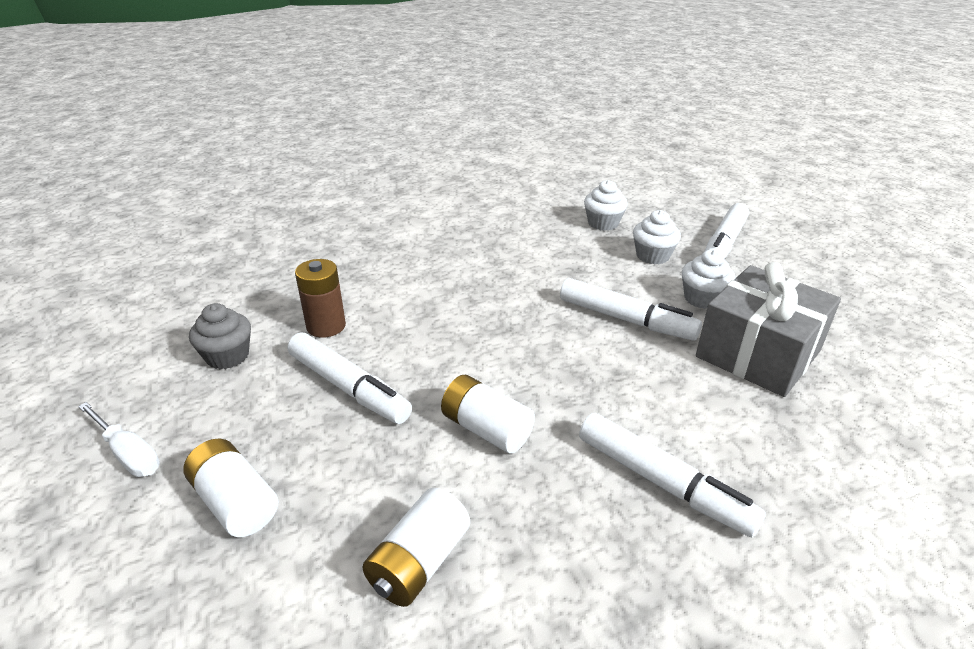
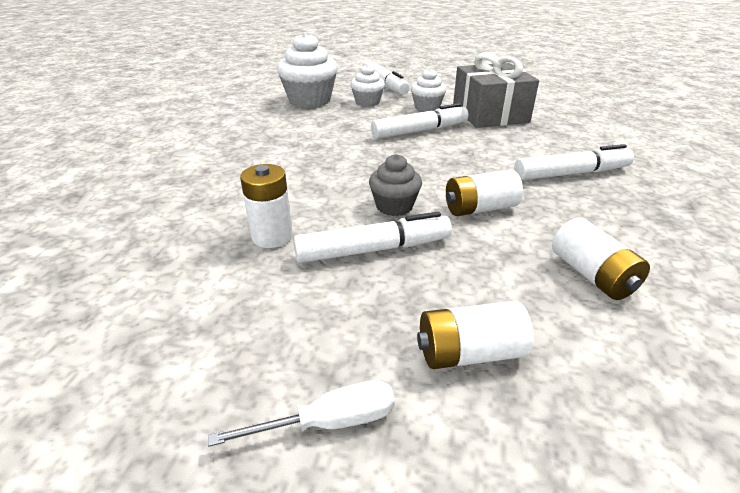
camera: 55 degrees left, 0 degrees up
grey cupcake [189,303,251,369] -> grey cupcake moved to [369,154,422,216]
brown battery [295,259,346,338] -> white battery [240,164,293,248]
white cupcake [584,180,628,231] -> white cupcake [277,32,338,108], size x1.73

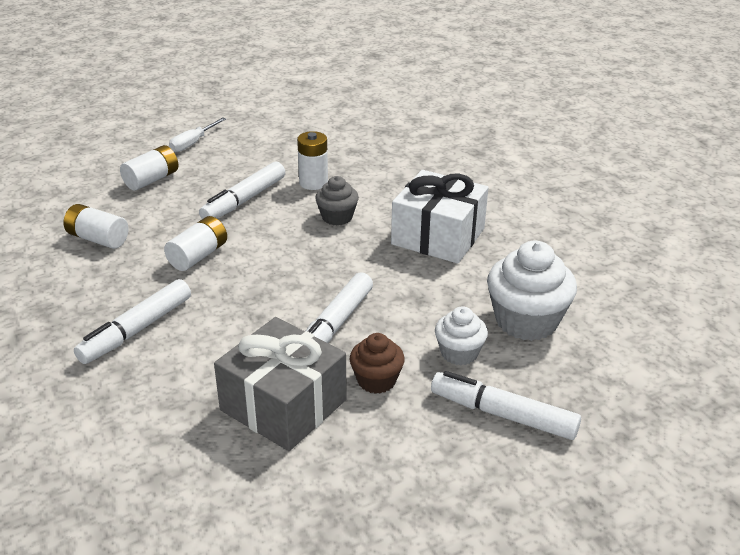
camera: 140 degrees right, 0 degrees up
grey cupcake [369,154,422,216] -> grey cupcake moved to [315,176,359,225]
white cupcake [411,68,446,112] -> brown cupcake [350,333,405,394]
none -> white gift [391,170,489,264]

